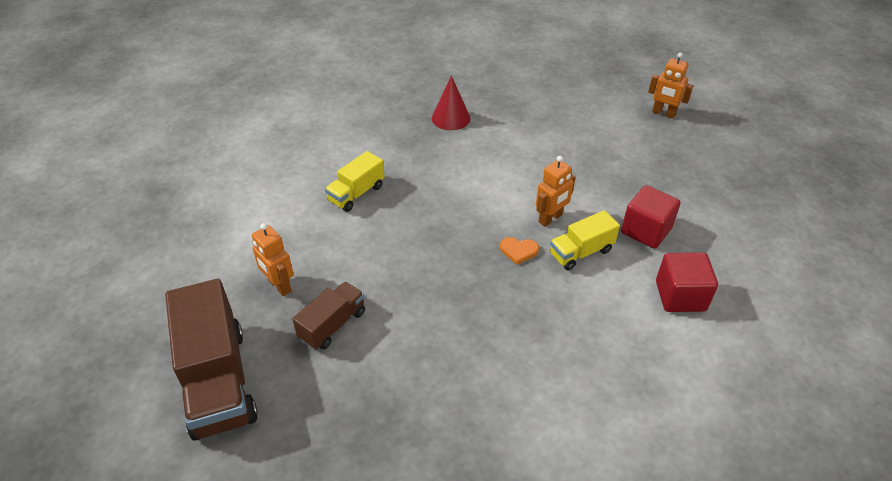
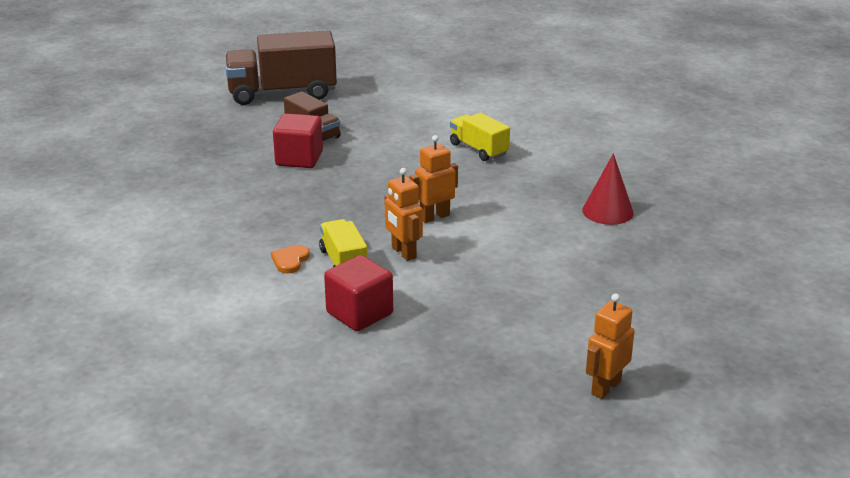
camera: 100 degrees right, 15 degrees down
orange robot [252,223,294,296] -> orange robot moved to [409,135,458,223]
orange heart [500,237,539,265] -> orange heart moved to [271,245,310,273]
red cube [656,253,718,312] -> red cube moved to [273,113,323,168]

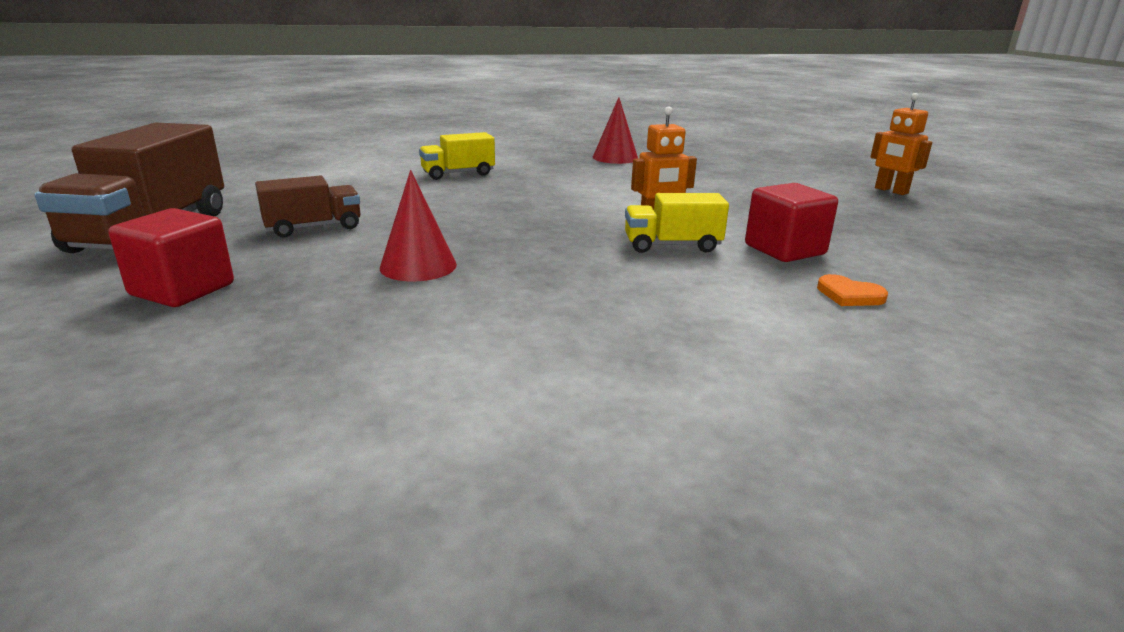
camera: 75 degrees left, 5 degrees down
orange heart [271,245,310,273] -> orange heart moved to [817,274,888,306]
red cube [273,113,323,168] -> red cube moved to [109,208,234,307]
orange robot [409,135,458,223] -> none
none -> red cone [380,170,457,281]

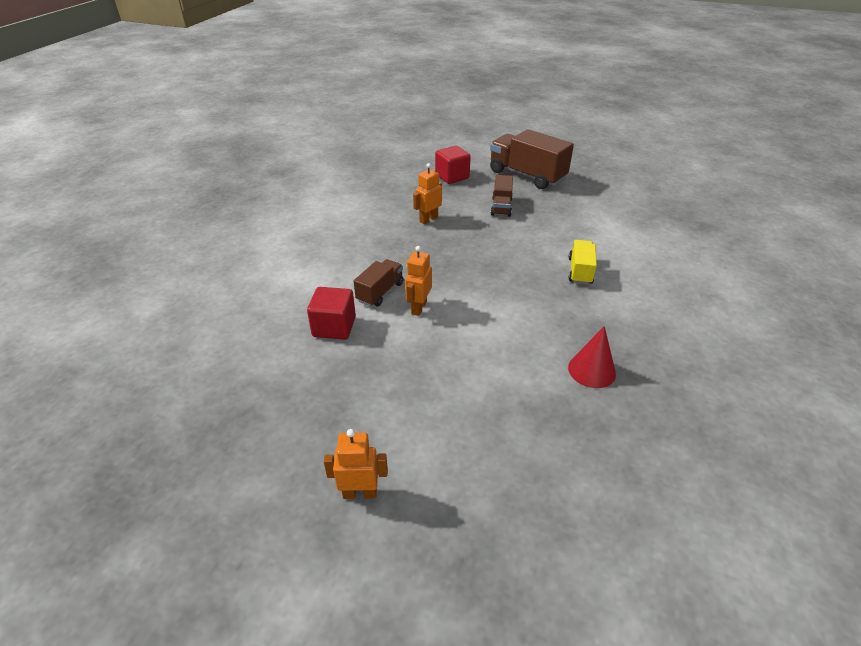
camera: 125 degrees right, 15 degrees up
red cone [380,170,457,281] -> orange robot [413,163,442,224]
yellow truck [625,193,729,253] -> brown truck [354,259,404,306]
orange heart [817,274,888,306] -> none

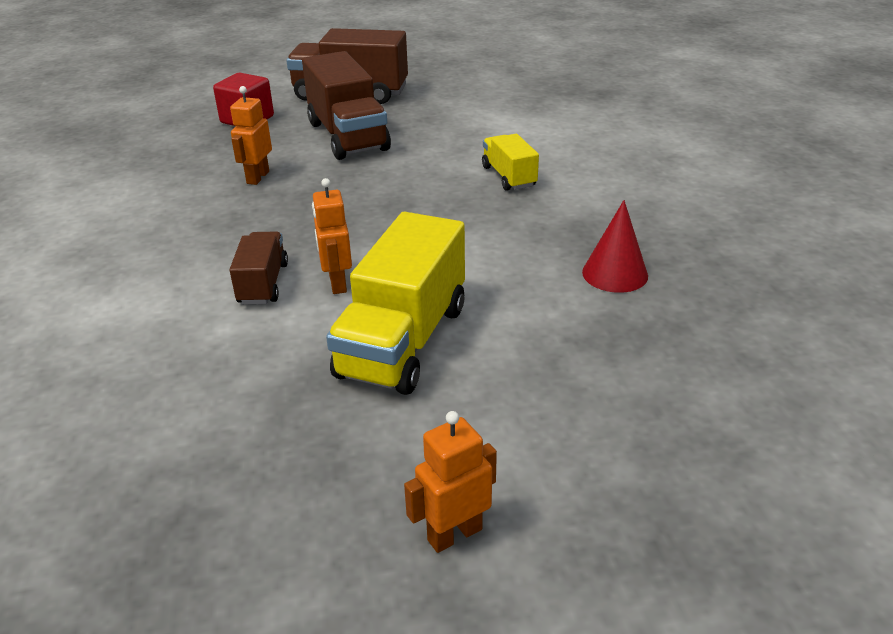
camera: 30 degrees left, 5 degrees down
red cube [307,287,356,340] -> none
brown truck [491,175,513,217] -> brown truck [302,51,391,160], size x1.84
none -> yellow truck [326,212,465,395]

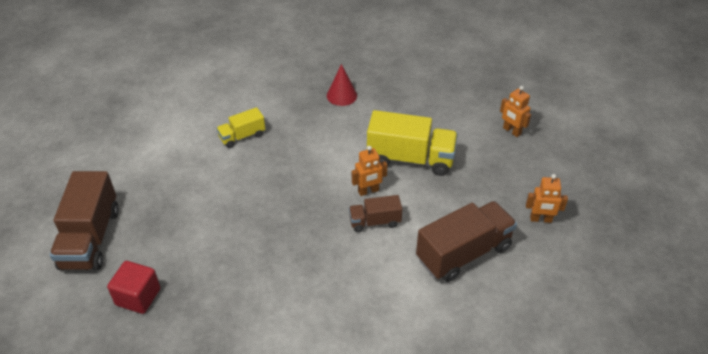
camera: 100 degrees left, 10 degrees up
orange robot [230,86,272,185] -> orange robot moved to [526,174,568,223]
brown truck [302,51,391,160] -> brown truck moved to [416,201,517,282]

